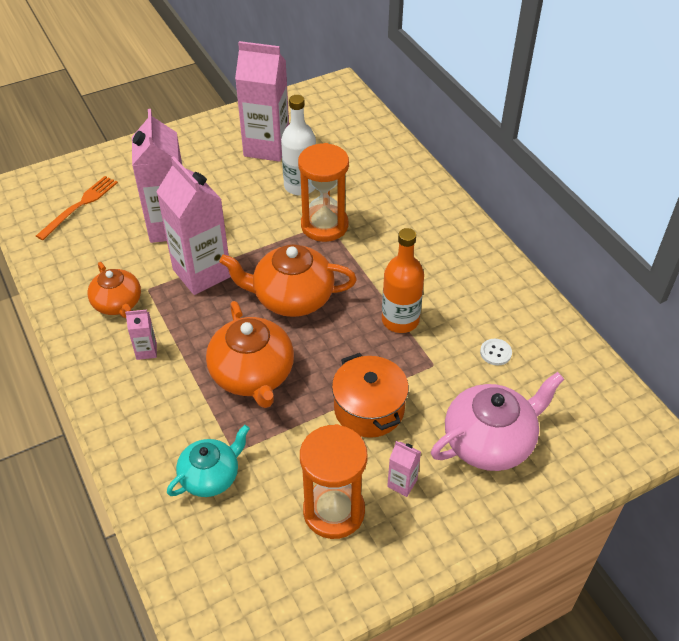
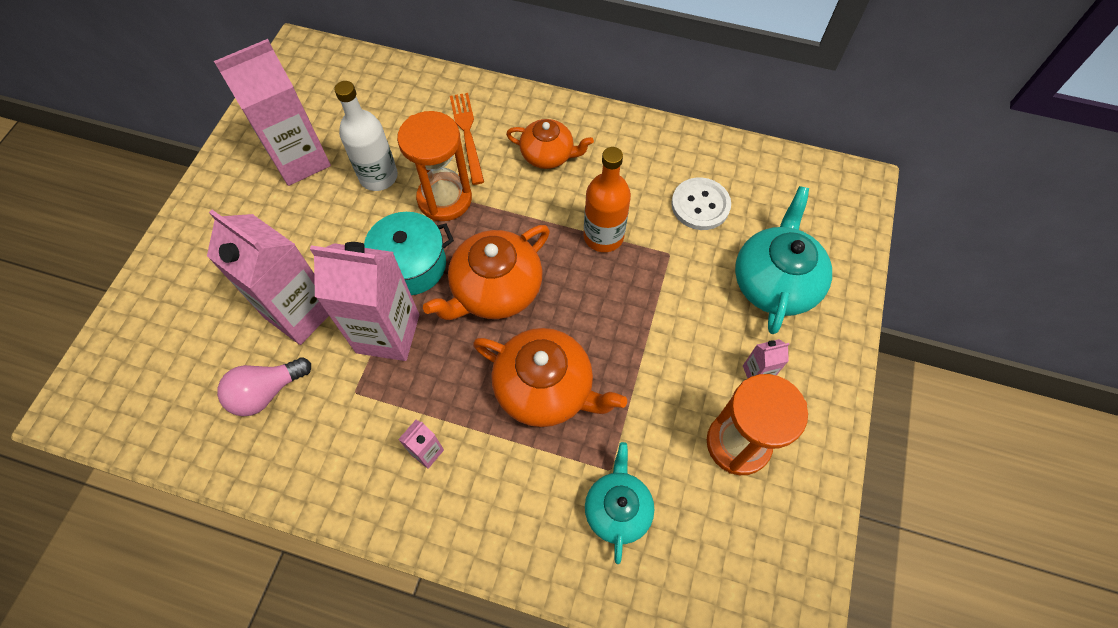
camera: 45 degrees left, 15 degrees up
orange fork [36,176,118,240] -> orange fork moved to [450,93,484,185]
orange teapot [88,262,141,318] -> orange teapot moved to [506,119,594,169]
orange pot [332,353,409,438] -> none
pink teapot [431,372,564,471] -> turquoise teapot [735,186,832,334]
white button [480,339,512,365] -> white button [671,177,731,230], size x1.83
none -> pink light bulb [217,357,311,416]
none -> turquoise pot [364,212,454,295]

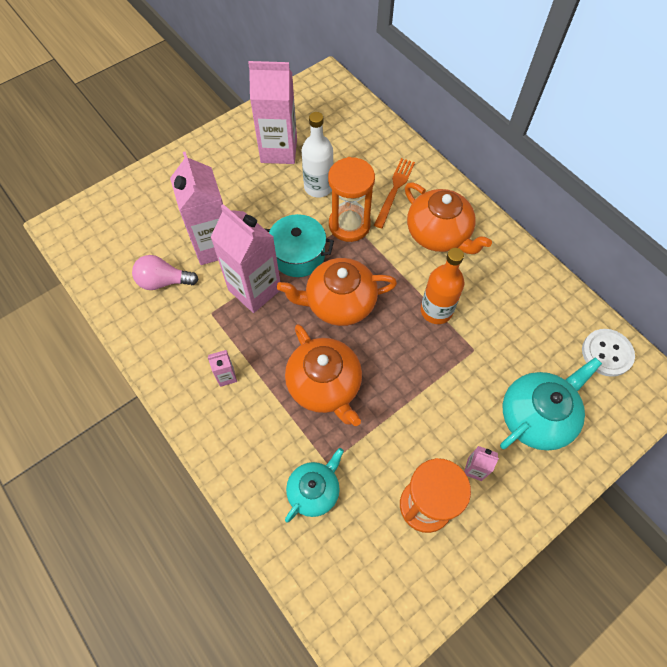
camera: 35 degrees right, 0 degrees up
orange teapot [506,119,594,169] -> orange teapot [405,182,492,254], size x1.55
white button [671,177,731,230] -> white button moved to [582,329,635,377]

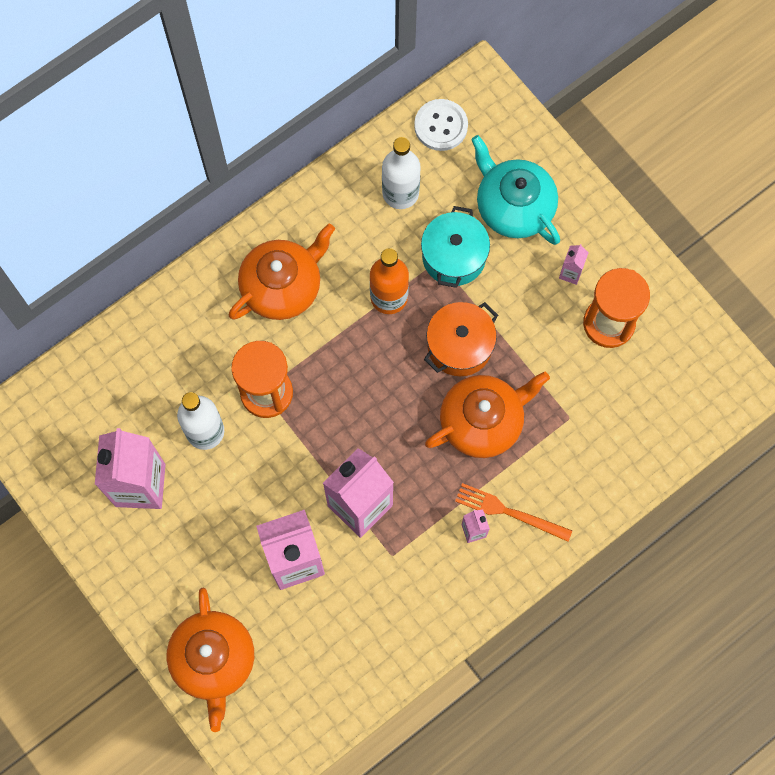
camera: 90 degrees left, 10 degrees up
pink light bulb [132,255,199,290] -> none
turquoise pot [265,214,334,277] -> turquoise pot moved to [421,206,490,288]
orange teapot [277,258,397,326] -> orange teapot moved to [167,587,254,732]
turquoise teapot [285,448,344,522] -> none
orange fork [374,158,415,228] -> orange fork moved to [455,483,572,542]
none -> white bottle [382,137,421,209]
none -> orange pot [424,302,498,376]

